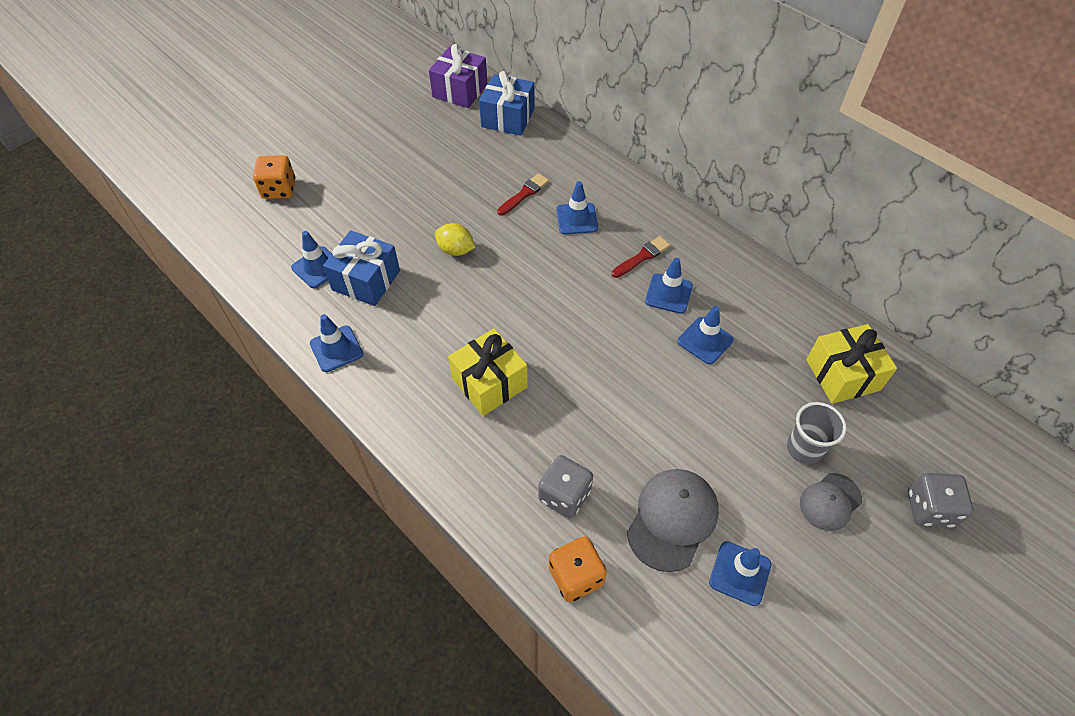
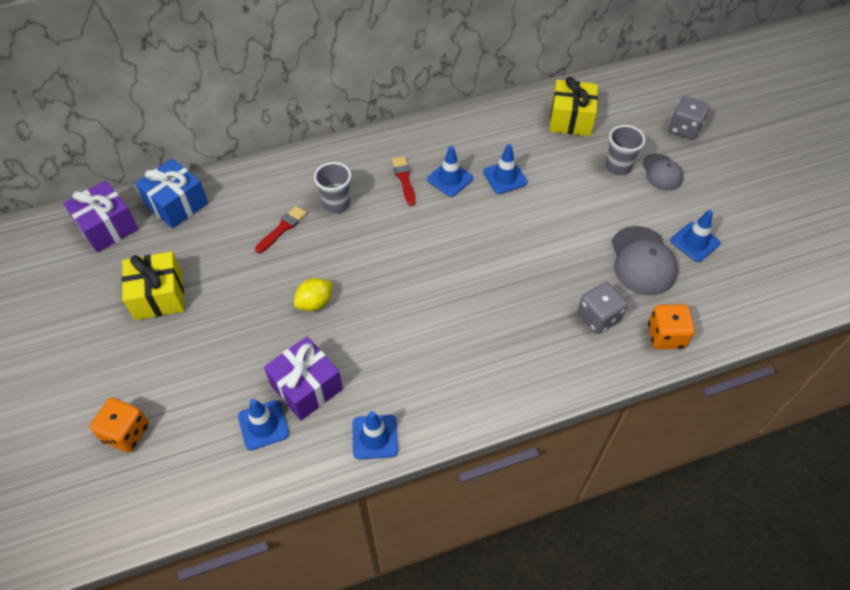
camera: 65 degrees left, 0 degrees up
blue gift [323,230,400,306] -> purple gift [264,336,343,421]
yellow gift [448,328,528,416] -> yellow gift moved to [122,252,184,320]
red brush [497,173,549,215] -> red brush turned 60 degrees clockwise [255,206,307,253]
blue traffic cone [556,181,598,235] -> grey cup [314,162,351,213]
grey cap [627,469,719,572] -> grey cap turned 150 degrees counterclockwise [612,226,678,295]

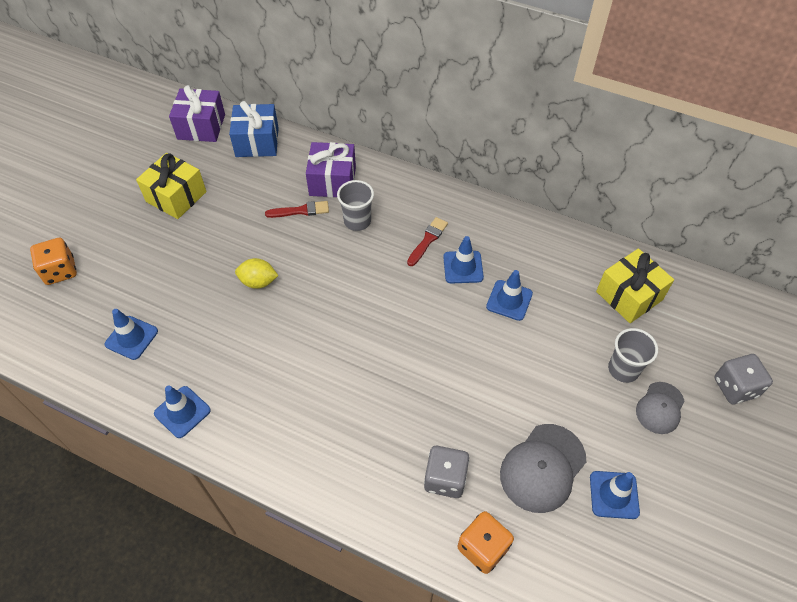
camera: 45 degrees right, 0 degrees up
purple gift [264,336,343,421] -> purple gift moved to [306,142,356,197]

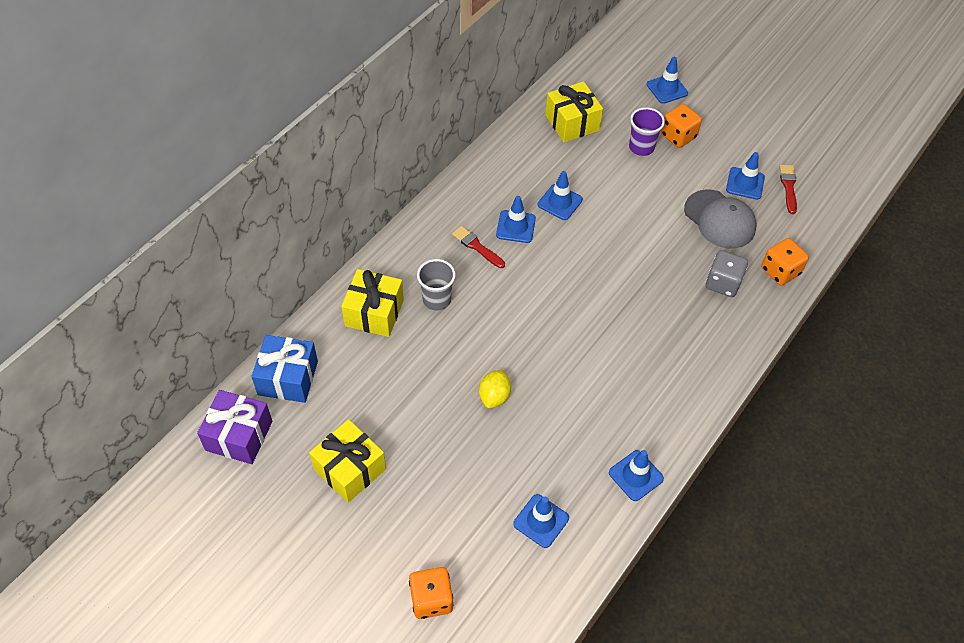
camera: 80 degrees left, 0 degrees up
red brush [265,201,329,218] -> red brush moved to [780,165,797,214]
purple gift [306,142,356,197] -> yellow gift [341,269,404,337]
grey cup [608,328,658,383] -> purple cup [629,107,665,156]
grey cap [636,382,684,434] -> orange dice [661,104,702,148]
grey dice [714,354,773,404] -> blue traffic cone [647,57,688,104]

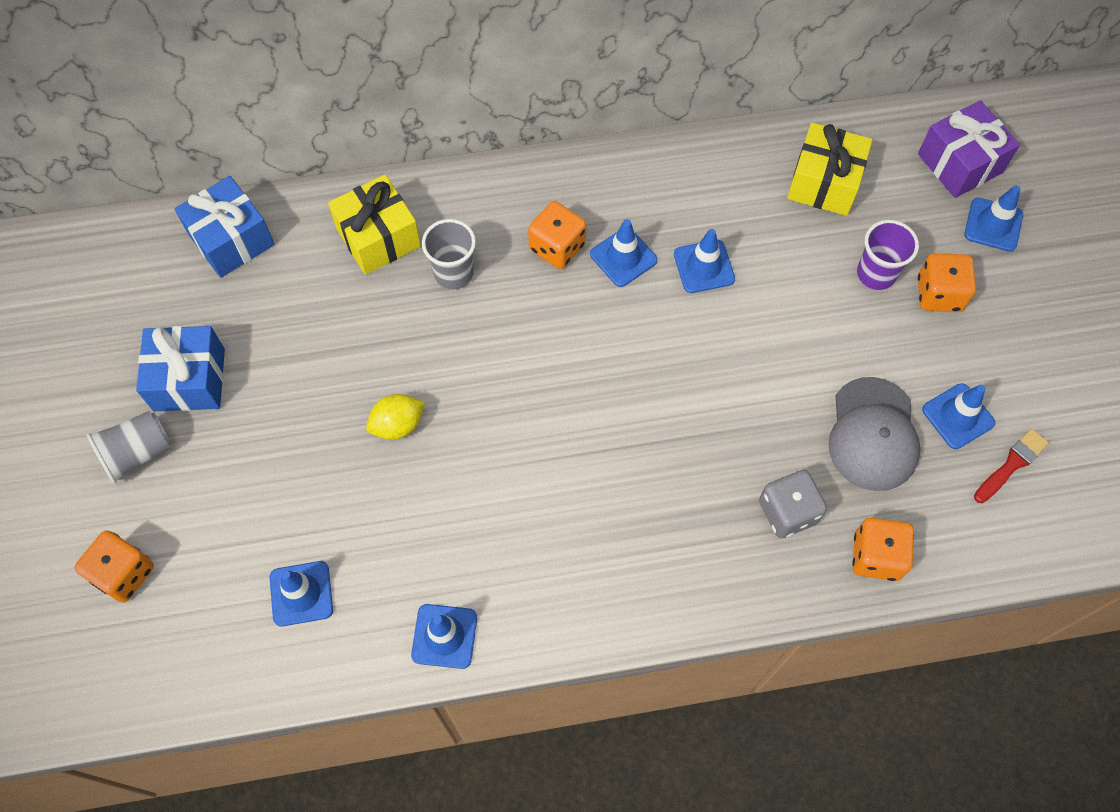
camera: 45 degrees right, 10 degrees up
purple gift [197,390,272,464] -> purple gift moved to [918,100,1020,198]
yellow gift [309,419,386,503] -> blue gift [136,326,225,411]
red brush [452,226,505,268] -> orange dice [528,201,586,269]
none -> grey cup [87,411,171,484]

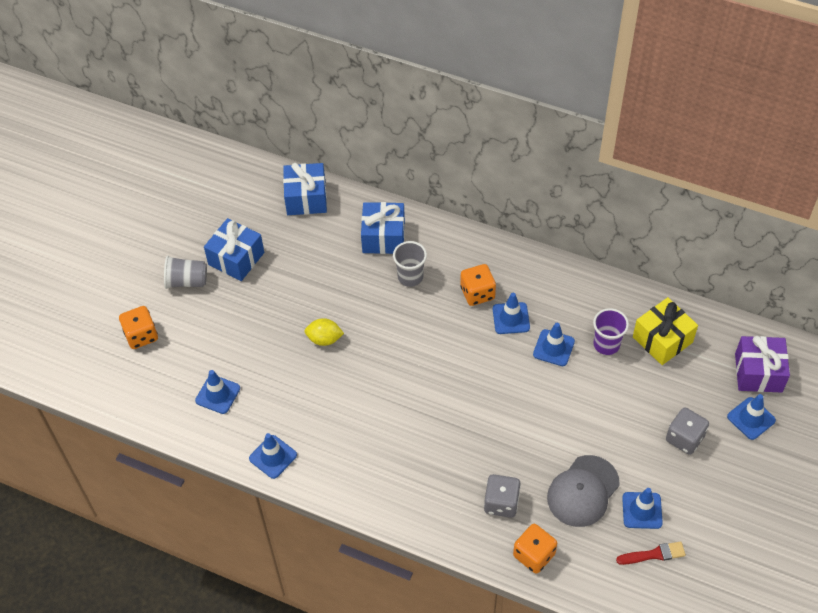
camera: 35 degrees right, 10 degrees down
yellow gift [328,174,421,275] -> blue gift [361,202,405,254]
purple cup [857,220,919,290] -> purple cup moved to [593,308,629,355]
orange dice [918,253,976,312] -> grey dice [666,407,709,455]

